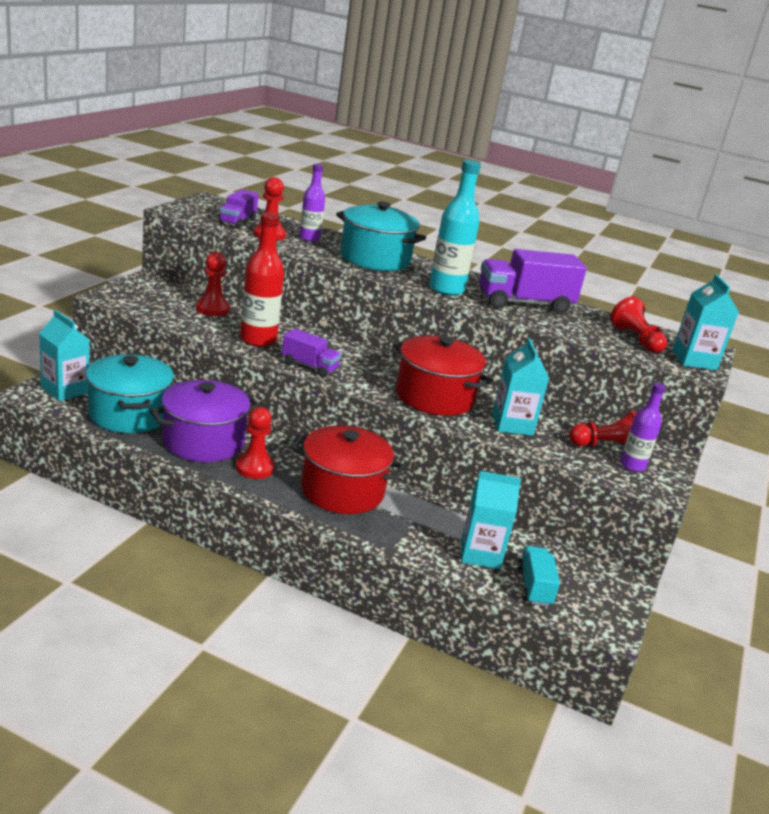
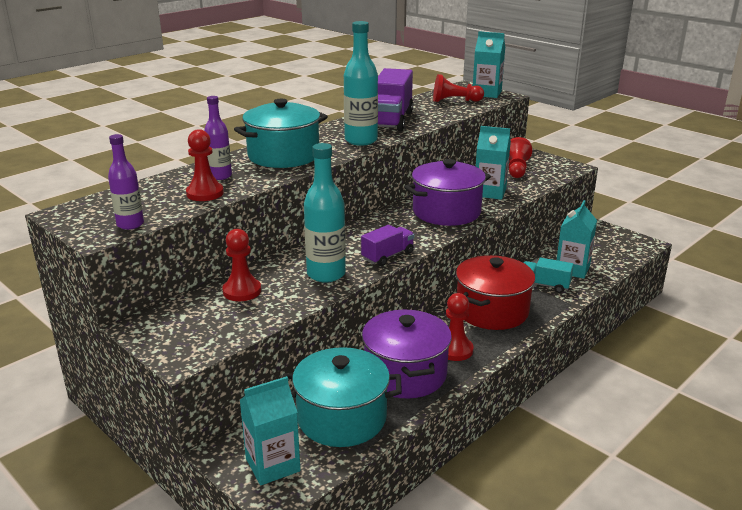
camera: 65 degrees left, 0 degrees up
purple truck [219,189,259,228] -> none
red bottle [240,212,284,347] -> turquoise bottle [304,143,346,283]
red pot [394,336,493,416] -> purple pot [404,159,491,226]
turquoise truck [518,546,560,607] -> turquoise truck moved to [523,258,574,293]
purple bottle [620,383,666,472] -> purple bottle moved to [108,134,144,230]

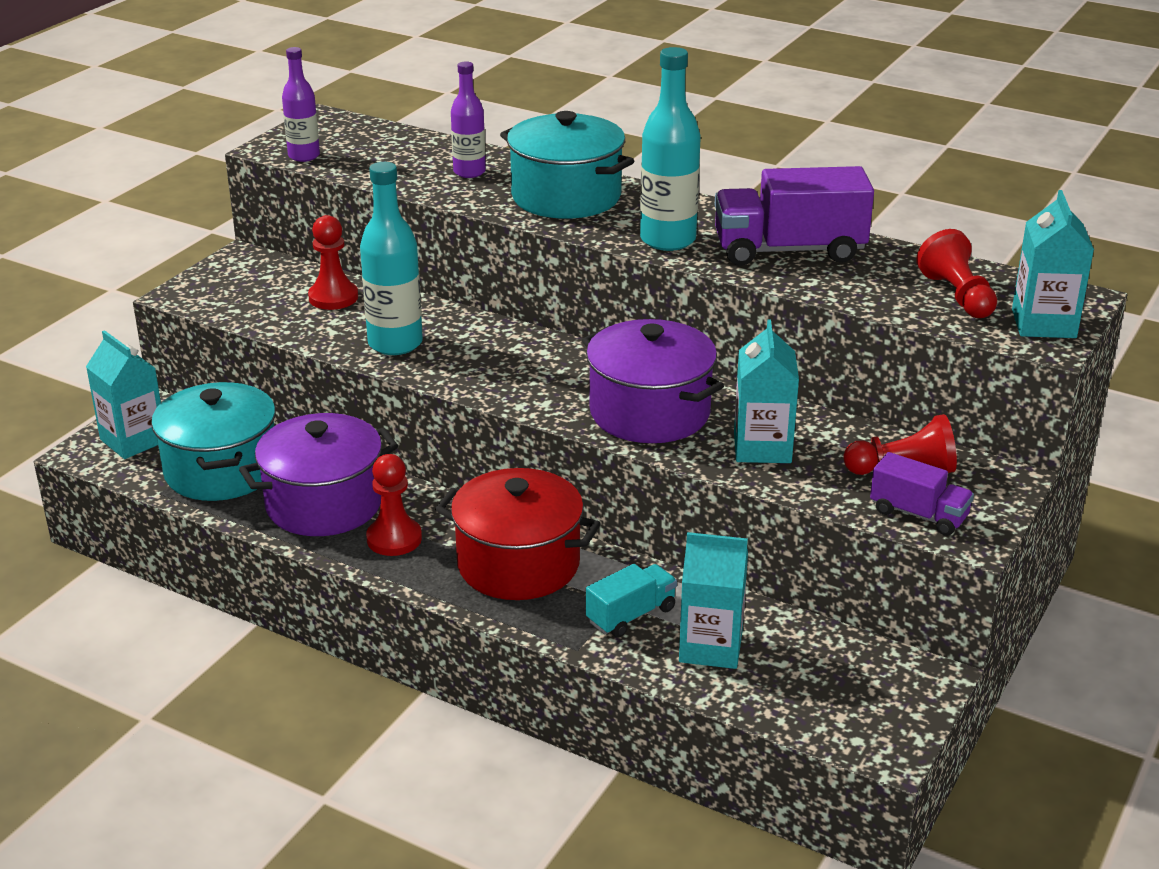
camera: 75 degrees right, 5 degrees up
red pawn [186,129,224,201] -> none
purple truck [361,225,415,266] -> purple truck moved to [870,452,974,536]
turquoise truck [523,258,574,293] -> turquoise truck turned 45 degrees clockwise [586,564,677,637]

